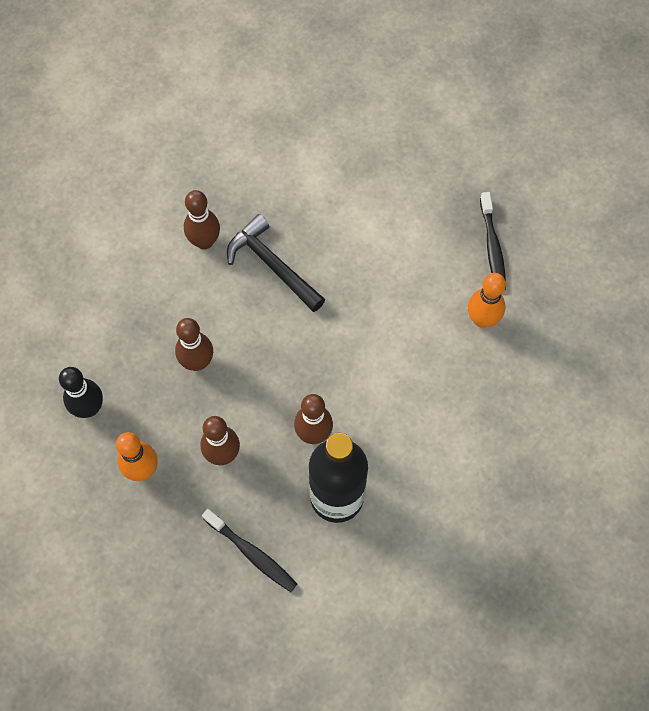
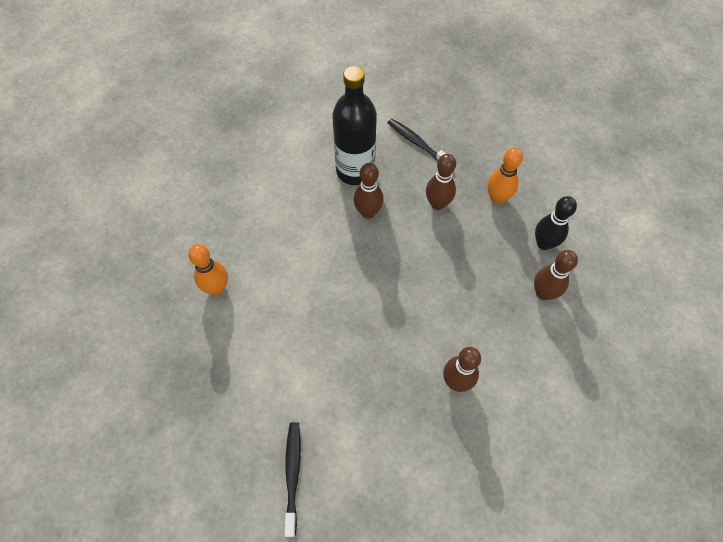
camera: 175 degrees left, 5 degrees down
brown bowling pin [175,318,213,371] -> brown bowling pin moved to [534,250,578,300]
black hammer [227,214,326,312] -> none
black toothbrush [480,192,506,290] -> black toothbrush moved to [284,422,301,537]

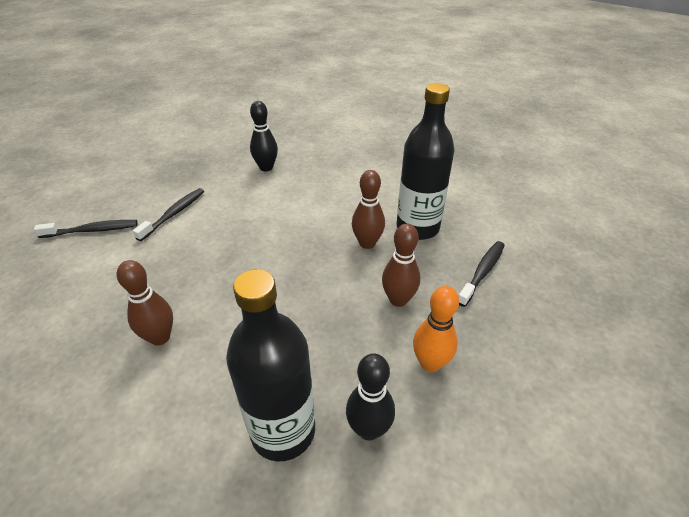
camera: 80 degrees right, 20 degrees down
orange bowling pin [188,244,228,295] -> black bowling pin [250,101,278,171]
brown bowling pin [534,250,578,300] -> black bottle [226,269,315,462]
none -> black toothbrush [133,188,204,241]

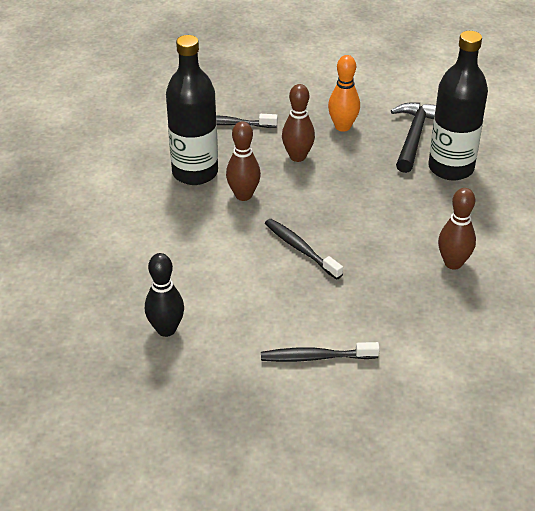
camera: 120 degrees left, 0 degrees up
black toothbrush [34,220,137,238] -> black toothbrush moved to [265,219,343,280]
black bowling pin [346,354,395,441] -> black hammer [391,102,436,173]

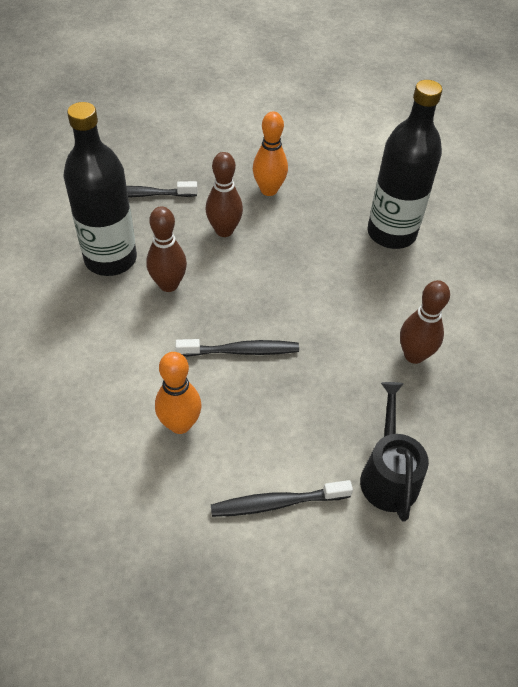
camera: 10 degrees left, 10 degrees up
black bowling pin [145,253,184,337] -> none
black toothbrush [265,219,343,280] -> black toothbrush turned 135 degrees clockwise [175,339,299,356]
black hammer [391,102,436,173] -> none
none -> orange bowling pin [155,352,201,434]
none -> black watering can [360,382,429,522]

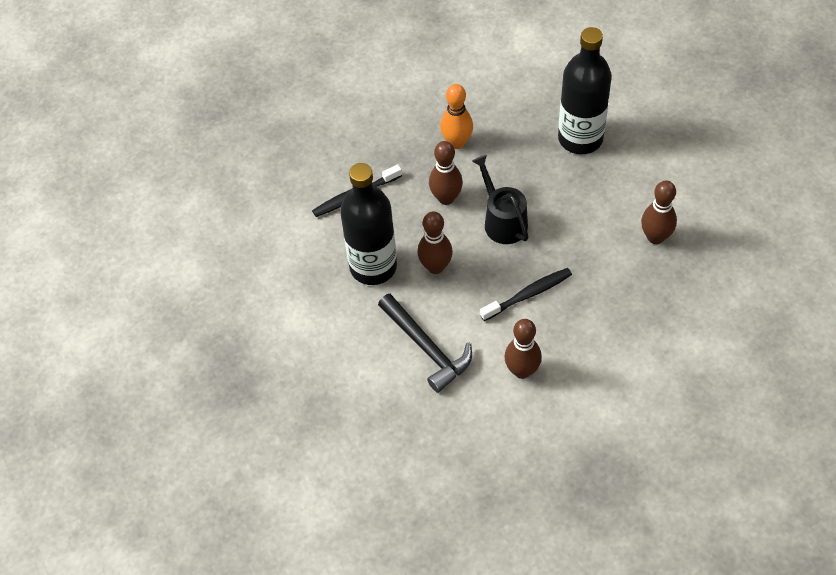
camera: 20 degrees left, 5 degrees up
orange bowling pin [155,352,201,434] -> brown bowling pin [504,319,542,379]
black toothbrush [211,480,353,517] -> none
black watering can [360,382,429,522] -> black watering can moved to [472,155,528,244]
none -> black hammer [378,294,472,393]

